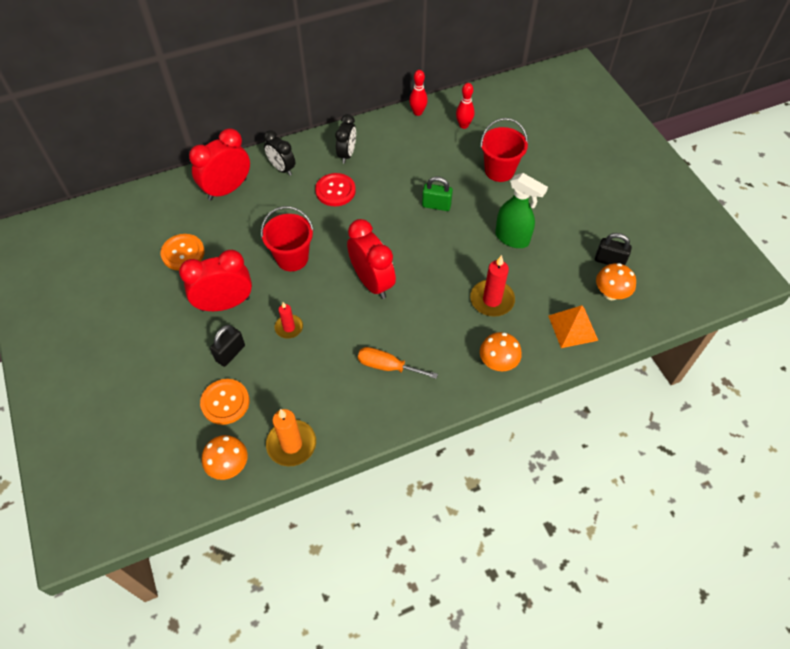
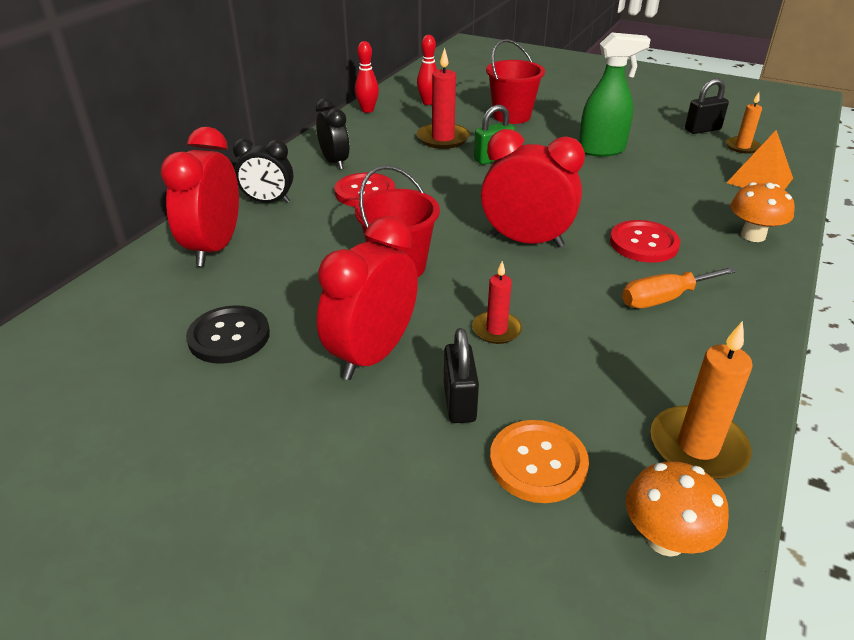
camera: 40 degrees left, 20 degrees down
orange button [161,234,204,270] -> black button [186,305,270,364]
red candle [470,255,515,317] -> red candle moved to [417,48,470,149]
orange mushroom [596,263,636,300] -> orange candle [726,92,762,154]
none -> red button [610,220,680,263]

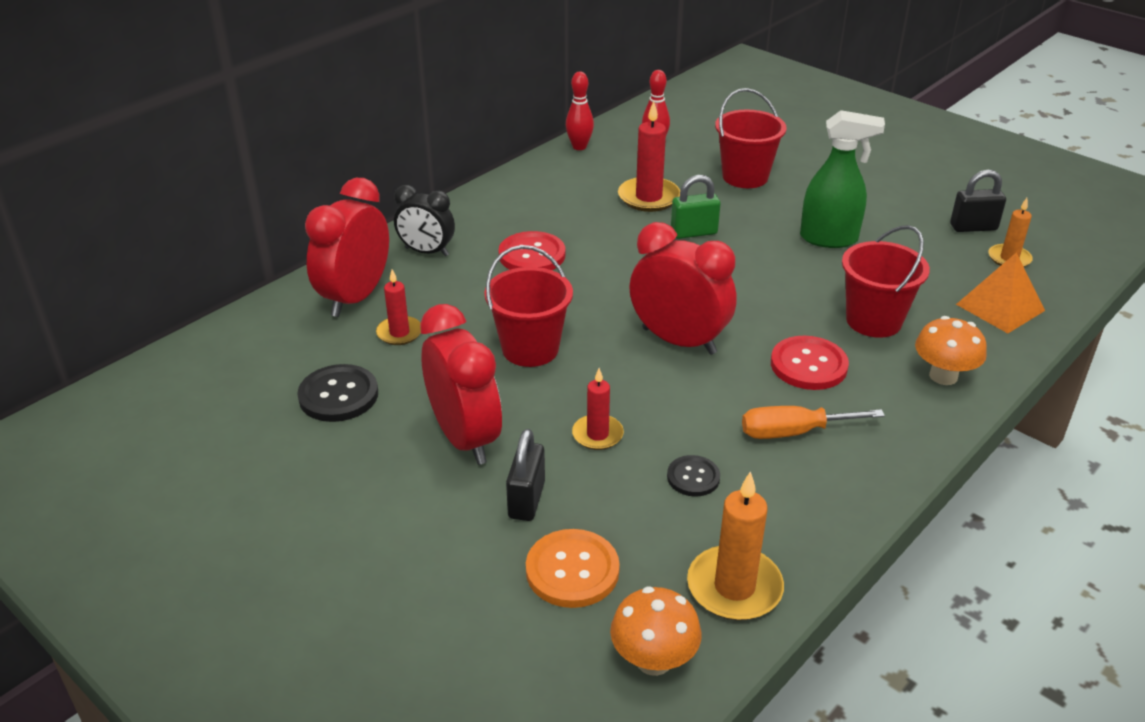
camera: 15 degrees right, 0 degrees up
black clock [315,98,349,170] -> none
red clock [317,216,418,380] -> red clock turned 105 degrees clockwise [420,304,502,465]
none -> red candle [376,269,421,345]
none -> black button [667,455,720,497]
none -> red bucket [842,225,930,338]

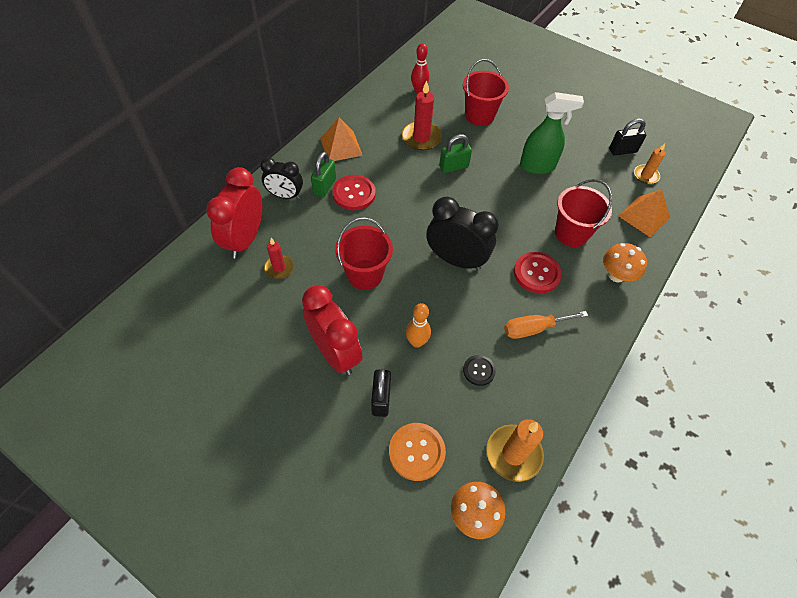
camera: 10 degrees left, 20 degrees up
black button [297,364,378,422] -> none
red bowling pin [566,72,594,150] -> none
red candle [572,368,624,450] -> orange bowling pin [406,303,431,348]
red clock [629,222,737,355] -> black clock [427,197,499,270]
none -> green padlock [311,152,336,197]
none -> orange pyramid [320,117,363,161]

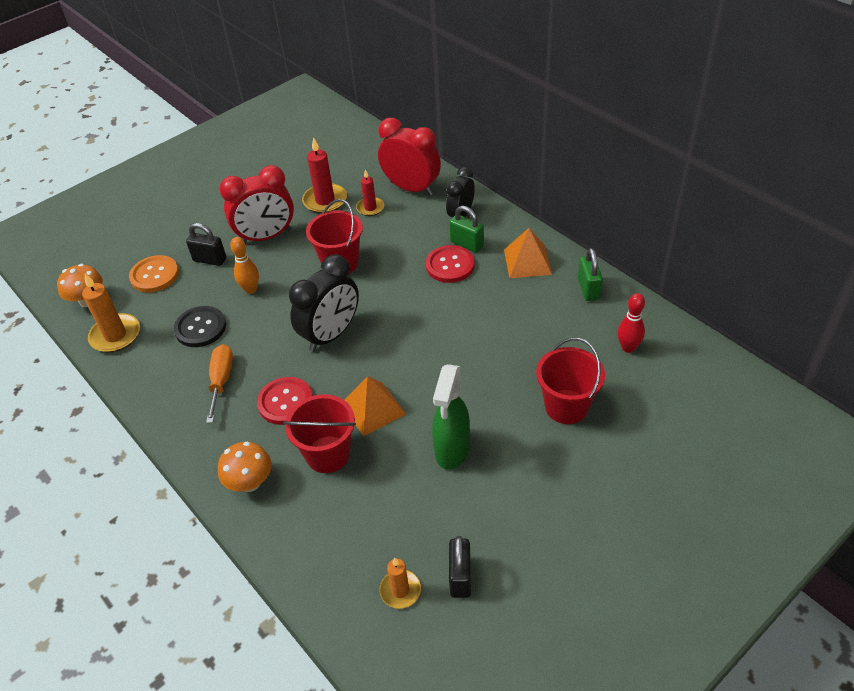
camera: 110 degrees right, 10 degrees down
red candle [402,81,442,150] -> red candle moved to [302,137,347,214]
green padlock [439,134,472,173] -> green padlock moved to [578,248,603,301]
black button [463,355,496,386] -> black button [174,306,226,347], size x1.62
orange pyramid [619,189,670,238] -> orange pyramid moved to [345,376,406,436]

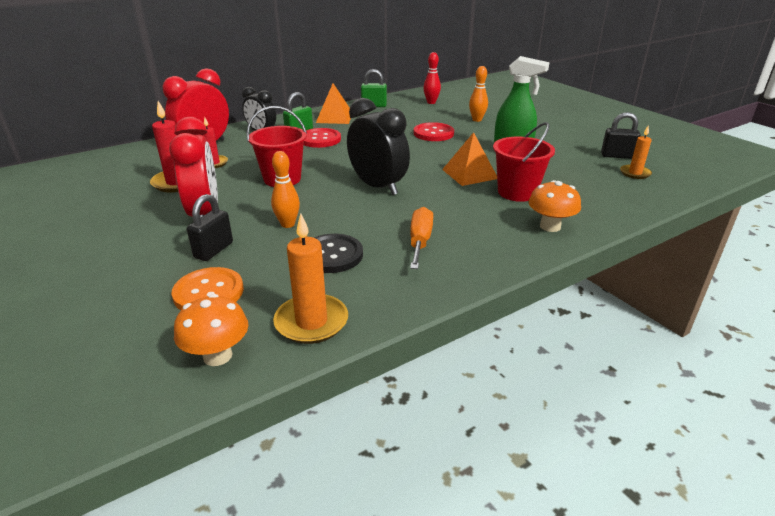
camera: 85 degrees left, 15 degrees down
orange screwdriver [206,344,233,423] -> orange screwdriver turned 90 degrees clockwise [410,207,433,269]
red button [257,377,313,425] -> red button moved to [414,122,454,141]
red bucket [536,337,605,424] -> orange bowling pin [469,66,488,122]

